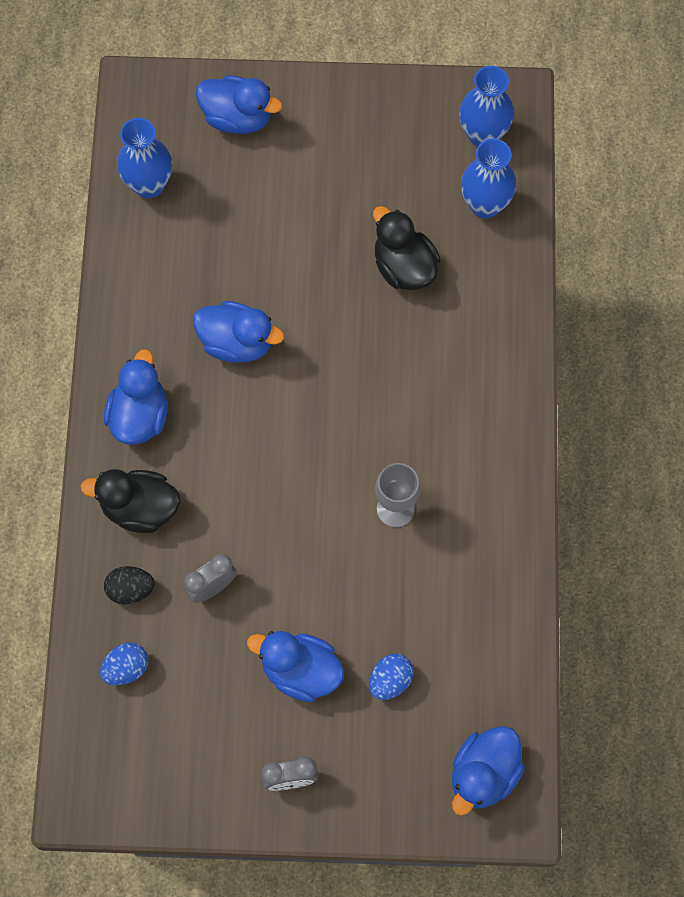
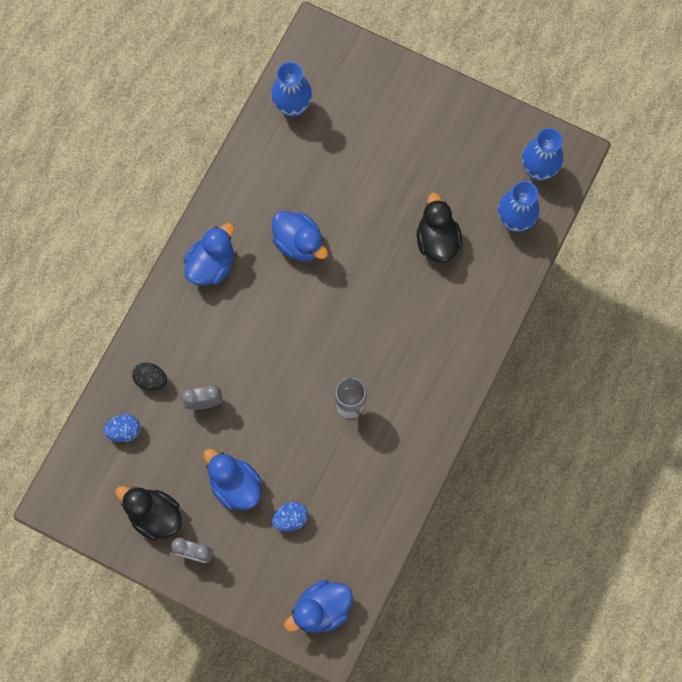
camera: 25 degrees right, 5 degrees up
black duck [80,469,181,533] -> black duck moved to [115,486,182,541]
blue duck [196,75,282,134] -> none

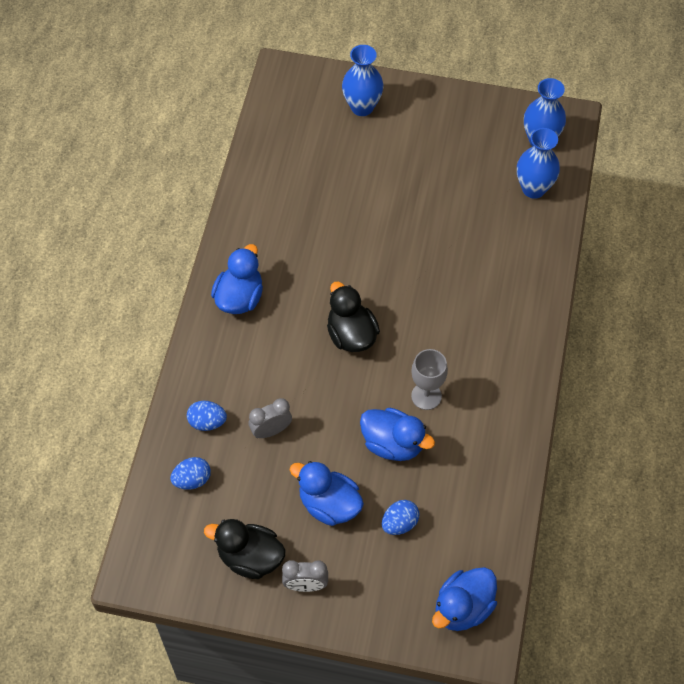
camera: 15 degrees left, 15 degrees down
black egg [132,362,167,391] -> blue egg [187,401,227,431]
blue vase [271,62,312,117] -> blue vase moved to [342,45,383,116]
blue duck [272,211,328,262] -> blue duck moved to [360,408,435,461]
black duck [416,193,462,262] -> black duck moved to [327,282,380,352]

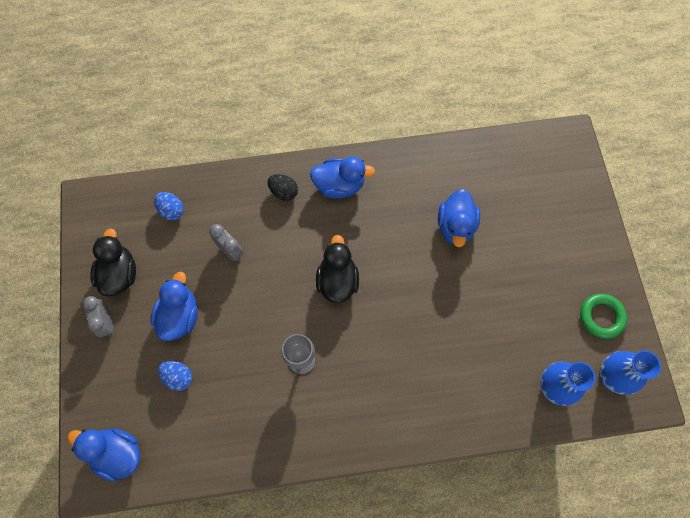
camera: 70 degrees right, 10 degrees up
blue egg [187,401,227,431] -> none
black duck [327,282,380,352] -> black duck turned 45 degrees counterclockwise [316,235,359,303]
blue vase [342,45,383,116] -> none
blue duck [360,408,435,461] -> blue duck moved to [438,189,480,247]
none -> black egg [268,174,298,201]
none -> green ring [580,294,627,339]

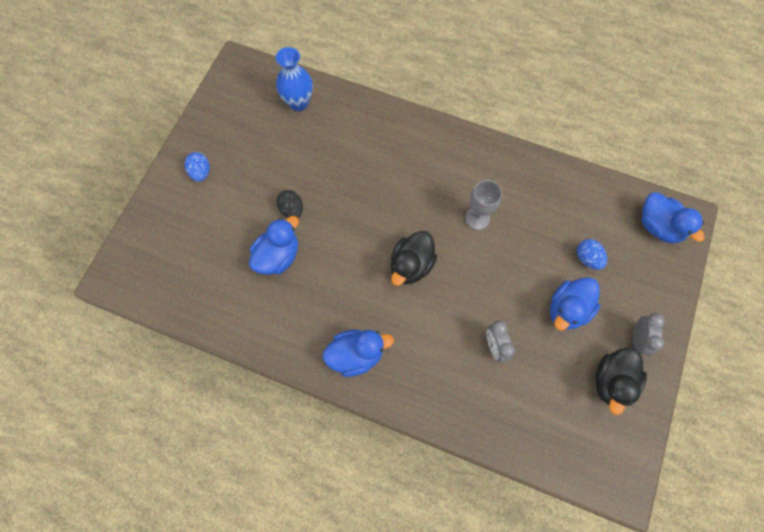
camera: 150 degrees left, 0 degrees up
blue egg [154,192,184,221] -> blue egg moved to [184,152,210,182]
black egg [268,174,298,201] -> black egg moved to [277,190,303,218]
blue duck [310,156,375,198] -> blue duck turned 135 degrees clockwise [323,330,394,377]
green ring [580,294,627,339] -> none
blue vase [599,350,661,394] -> none

